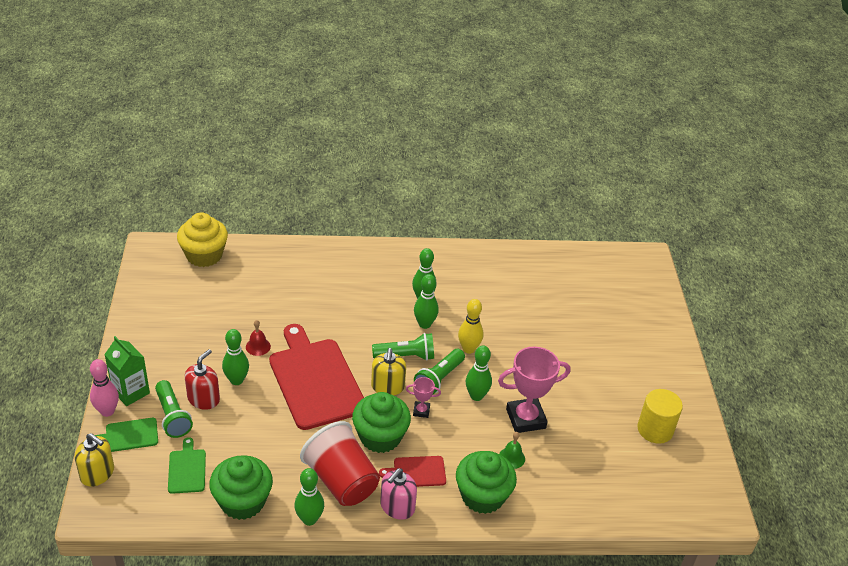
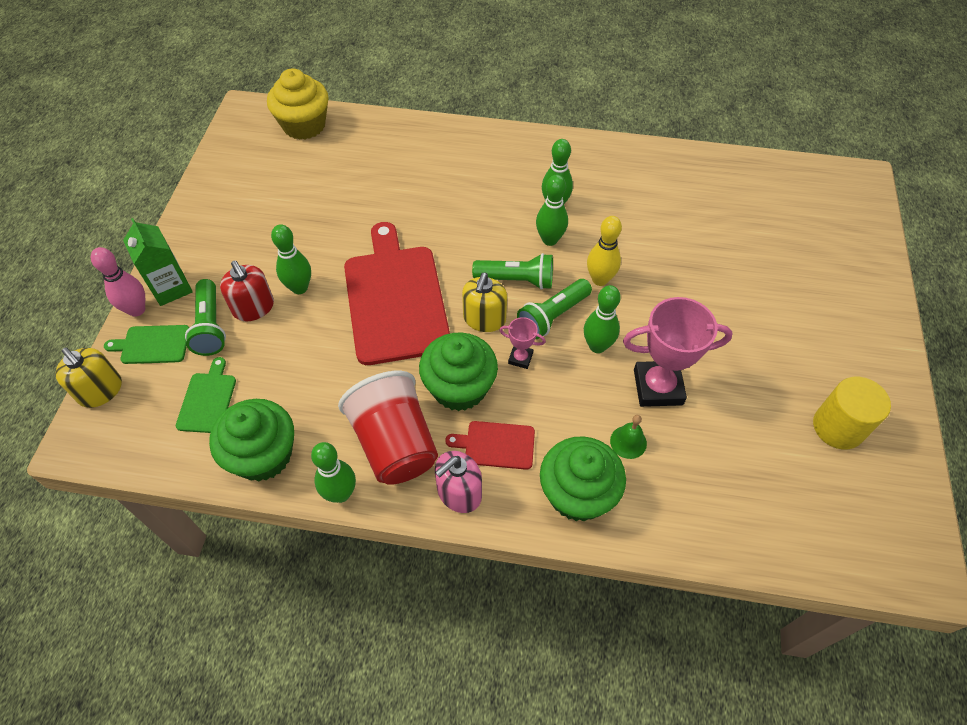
camera: 15 degrees right, 15 degrees up
red soap dispenser [185,349,220,410] -> red soap dispenser turned 105 degrees clockwise [220,261,274,321]
red bell [246,320,271,356] -> none

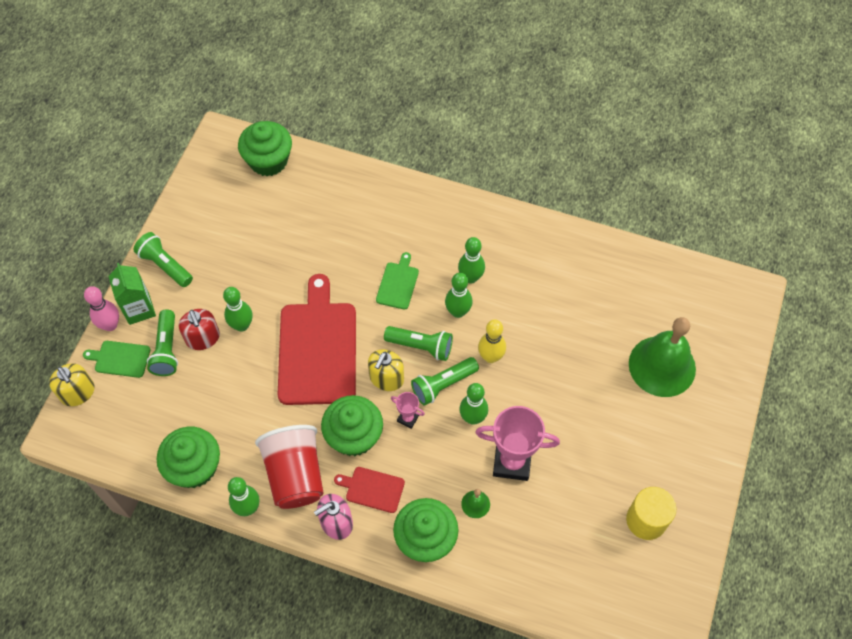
camera: 10 degrees right, 5 degrees up
green cutting board [176,357,236,433] -> green cutting board moved to [376,252,419,310]
yellow cupcake [267,68,328,140] -> green cupcake [238,121,292,176]
none -> green flashlight [133,232,193,287]
none -> green bell [629,317,696,397]

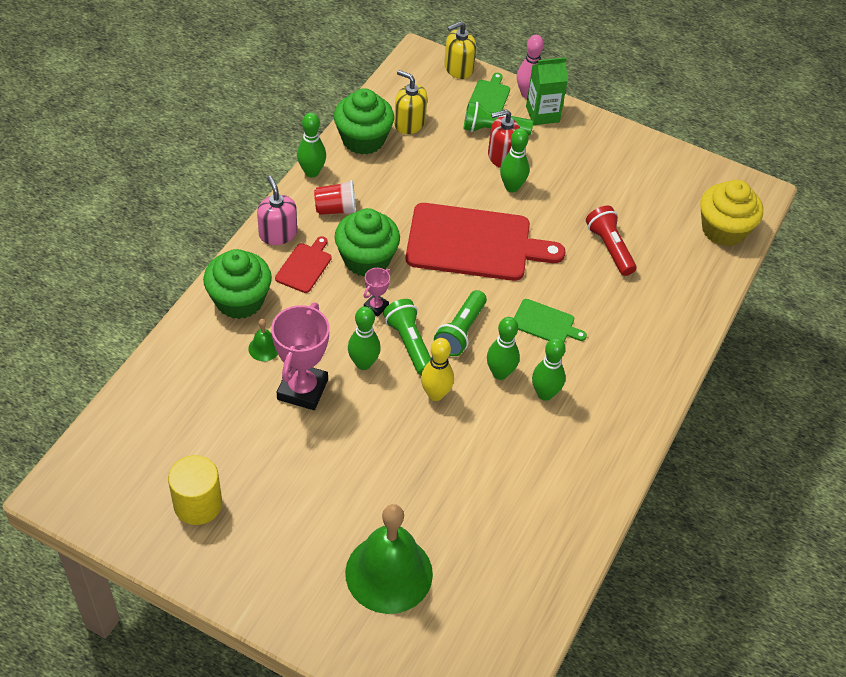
camera: 95 degrees right, 10 degrees down
green flashlight [133,232,193,287] -> none
green cupcake [238,121,292,176] -> yellow cupcake [700,180,763,246]
red cup [255,425,324,509] -> red cup [314,180,356,215], size x0.55
yellow soap dispenser [368,349,404,391] -> yellow soap dispenser moved to [394,70,427,134]
none -> red flashlight [586,206,637,276]

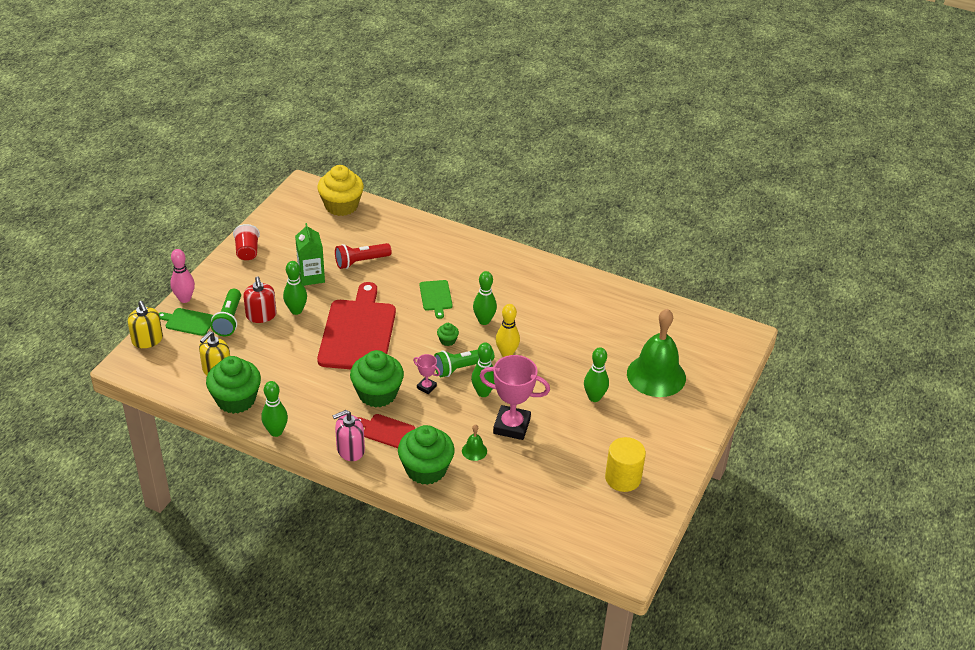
camera: 90 degrees left, 10 degrees down
red cup [314,180,356,215] -> red cup moved to [233,224,260,260]
green flashlight [434,290,487,356] -> green cupcake [437,323,459,346]
green cutting board [514,299,587,342] -> green cutting board turned 150 degrees clockwise [419,280,453,319]
green carton [526,57,568,125] -> green carton moved to [295,223,325,286]
green bowling pin [532,338,566,401] -> green bowling pin moved to [584,347,609,402]

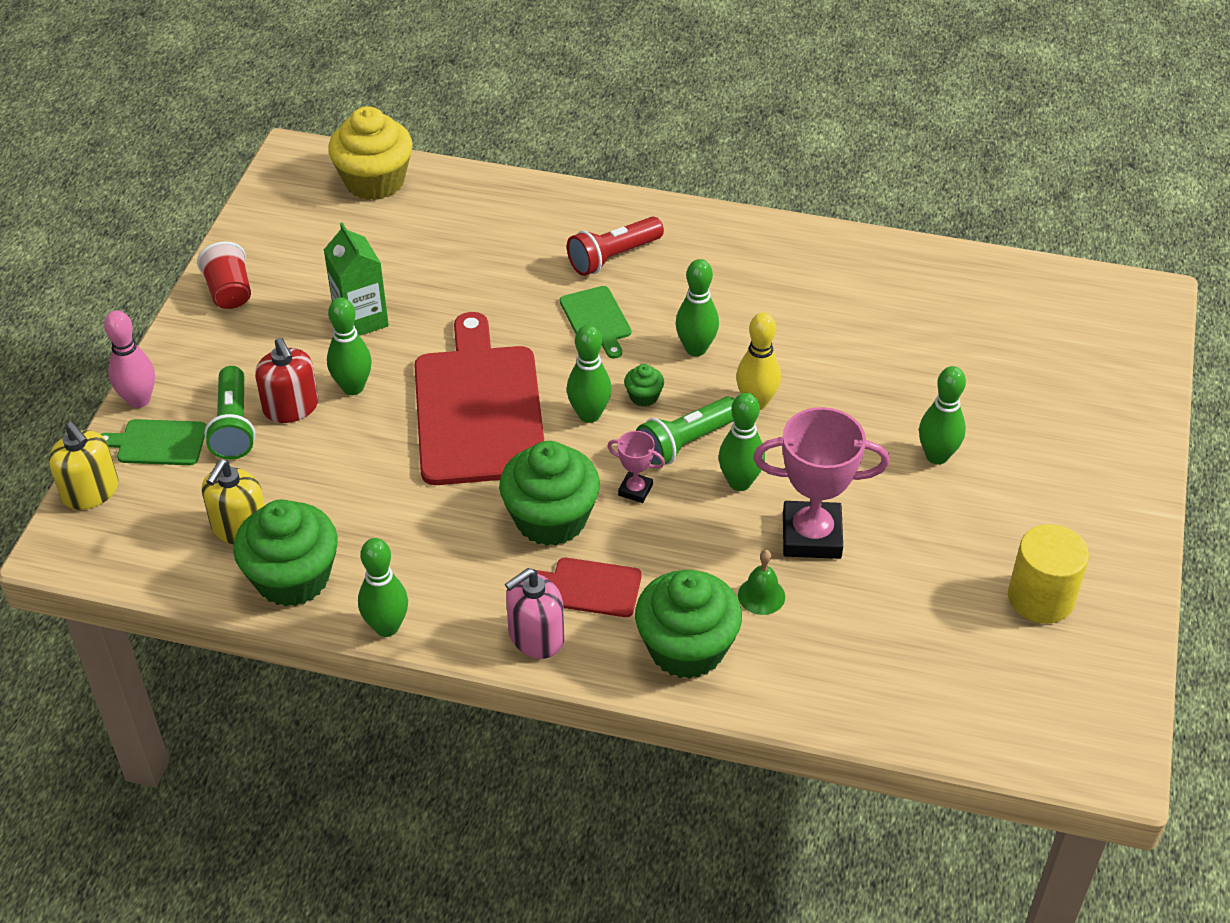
camera: 10 degrees left, 5 degrees up
red flashlight [335,243,391,269] -> red flashlight moved to [567,217,664,276]
green bell [627,309,686,397] -> none
none -> green bowling pin [567,325,612,423]

